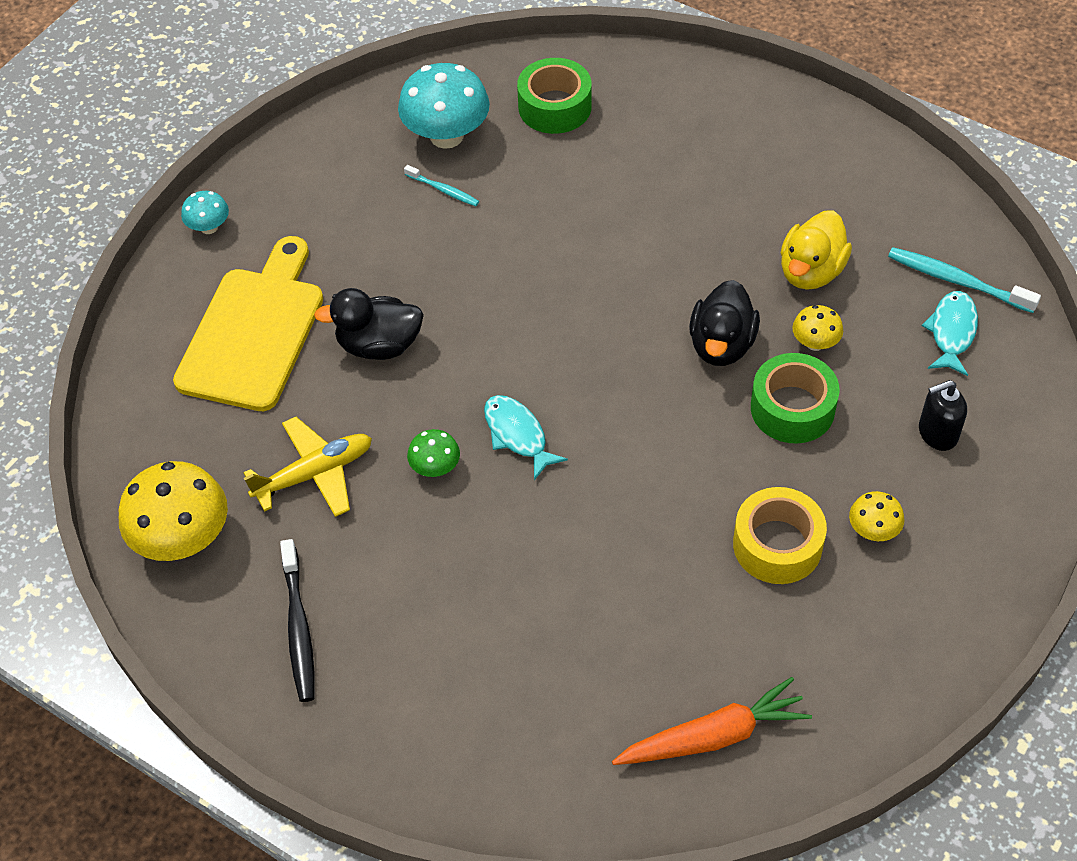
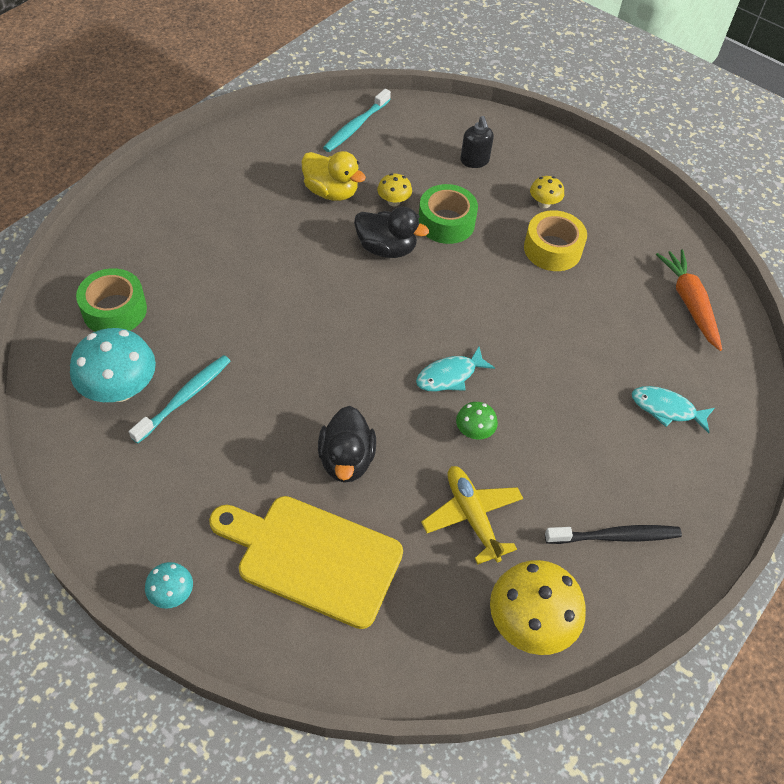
camera: 90 degrees left, 0 degrees up
turquoise toothbrush [404,165,479,206] -> turquoise toothbrush [129,355,230,444], size x1.70
turquoise fish [922,291,978,376] -> turquoise fish moved to [632,386,715,433]

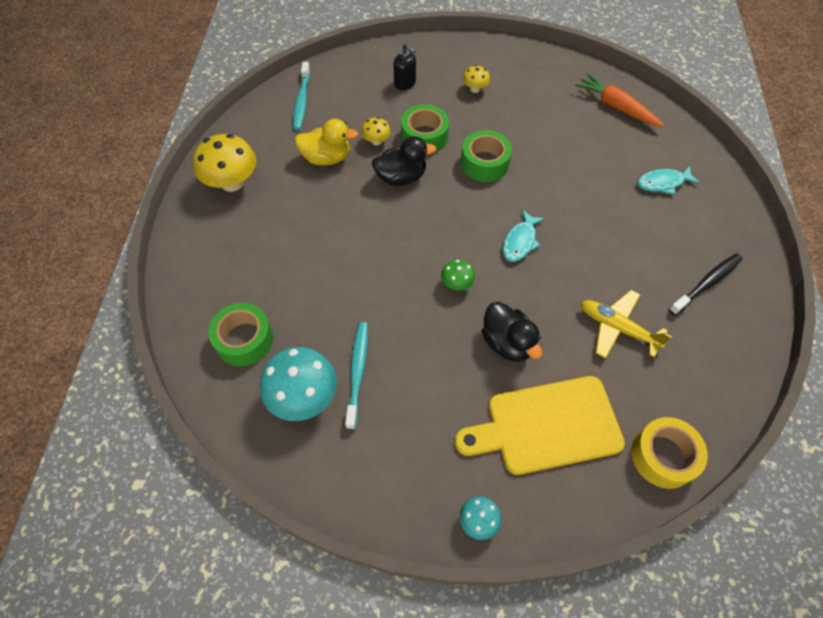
camera: 30 degrees left, 5 degrees up
green mushroom [456,402,498,439] -> green mushroom moved to [441,260,475,290]
yellow mushroom [490,560,586,655] -> yellow mushroom moved to [193,134,256,192]
yellow tape [524,210,587,271] -> yellow tape moved to [632,417,708,489]
none -> green tape [461,130,512,182]

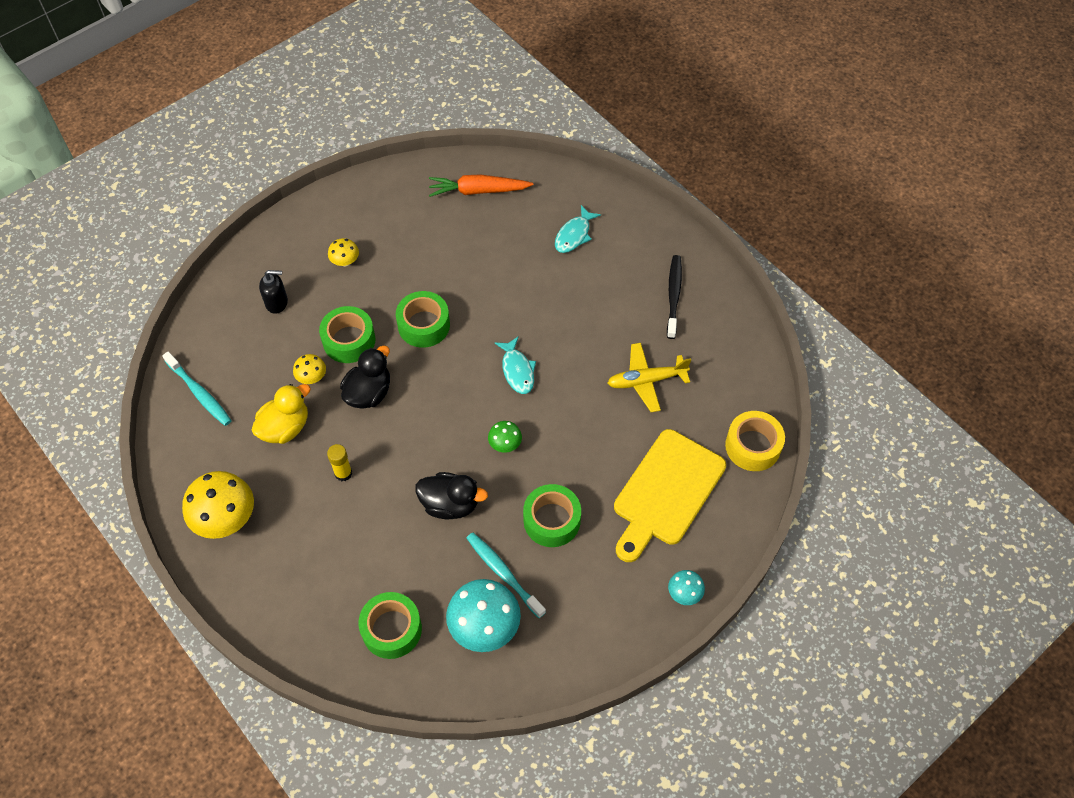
camera: 45 degrees left, 0 degrees up
black duck [482,302,542,362] -> black duck moved to [415,472,488,519]
none -> yellow glue stick [327,444,352,481]
none -> green tape [523,484,581,547]

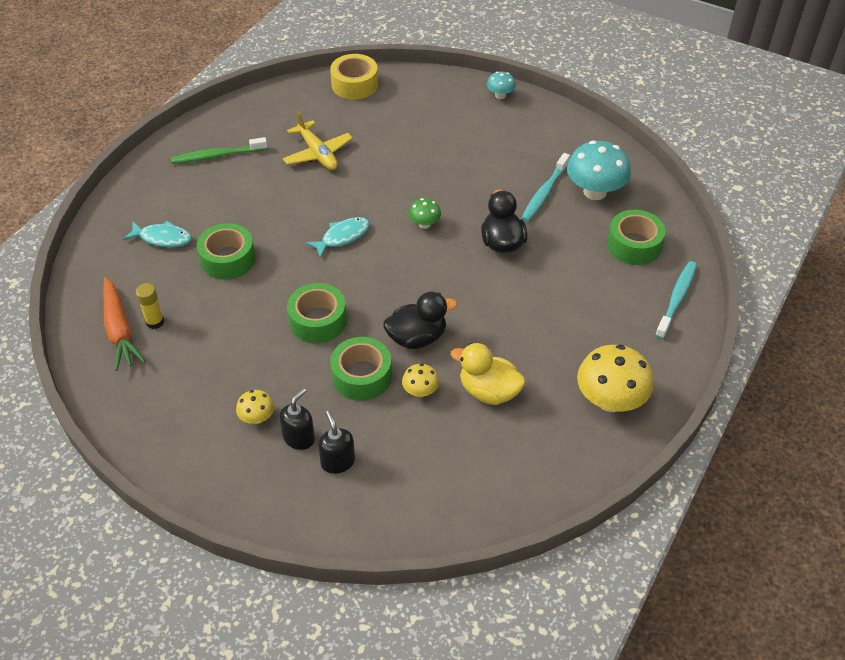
camera: 110 degrees left, 10 degrees down
turquoise toothbrush [162,351,232,426] -> turquoise toothbrush moved to [655,261,697,339]
yellow glue stick [327,444,352,481] -> yellow glue stick moved to [136,283,164,329]
black duck [340,346,390,409] -> black duck turned 150 degrees clockwise [383,291,457,349]
green tape [523,484,581,547] -> green tape moved to [197,223,255,280]
yellow cutting board [614,429,726,562] -> none
black toothbrush [667,255,682,339] -> green toothbrush [171,137,267,164]
none -> black soap dispenser [279,388,315,450]

